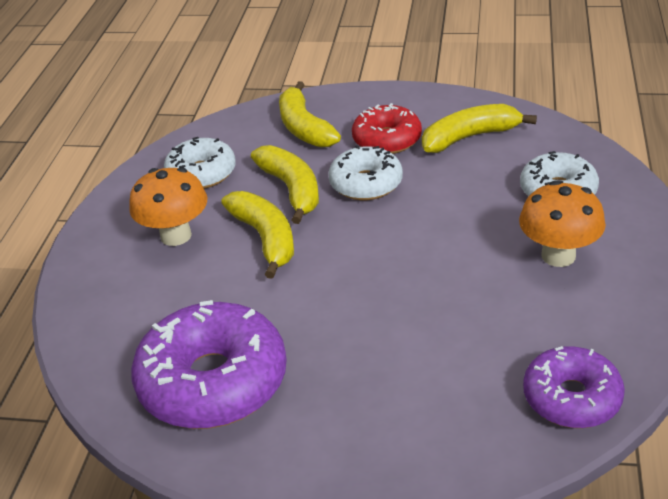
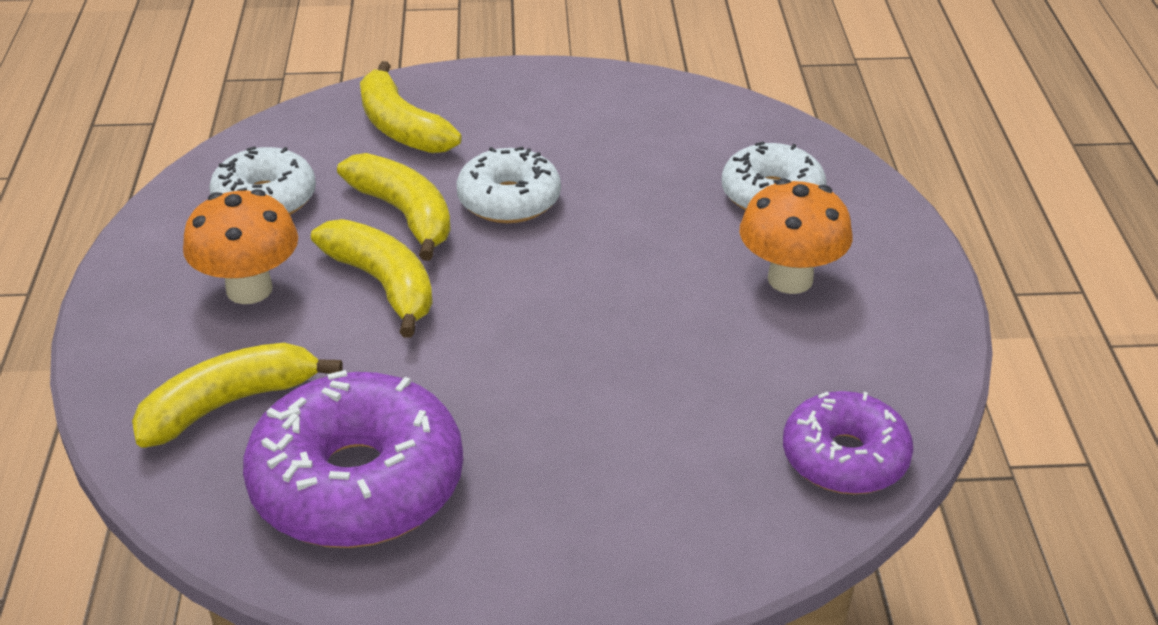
camera: 15 degrees left, 0 degrees up
red donut [352,103,422,154] -> none
yellow banana [422,104,537,153] -> yellow banana moved to [132,343,343,448]

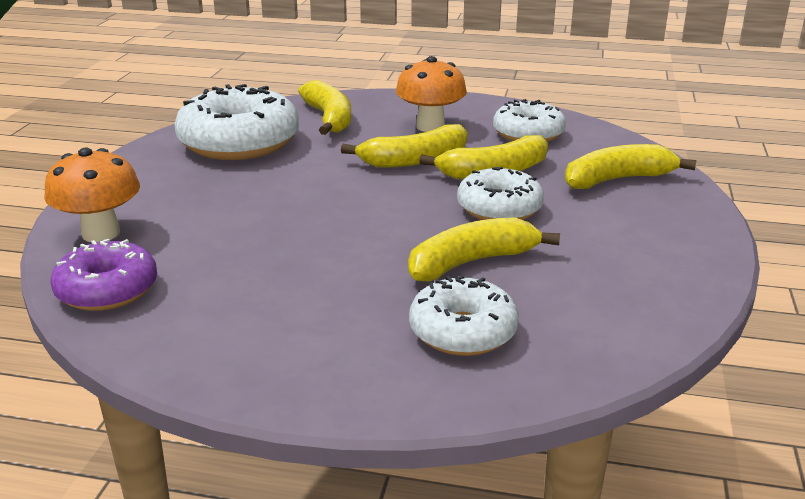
camera: 105 degrees right, 10 degrees down
purple donut [243,370,463,548] -> white donut [174,84,299,160]
orange mushroom [739,179,853,294] -> orange mushroom moved to [44,148,140,243]
none -> yellow banana [408,217,560,281]

